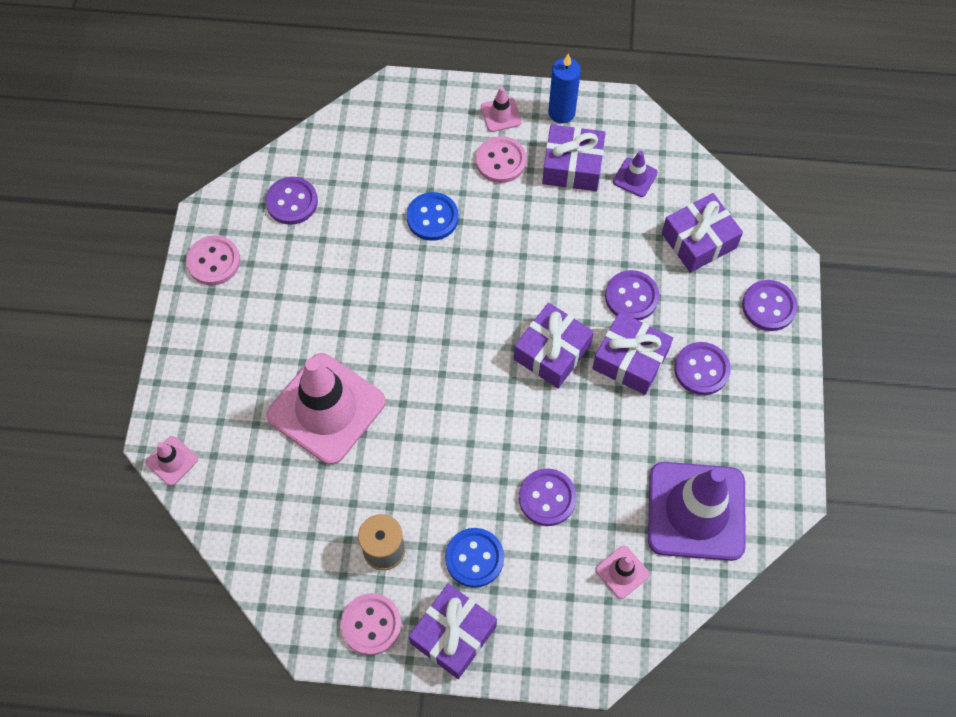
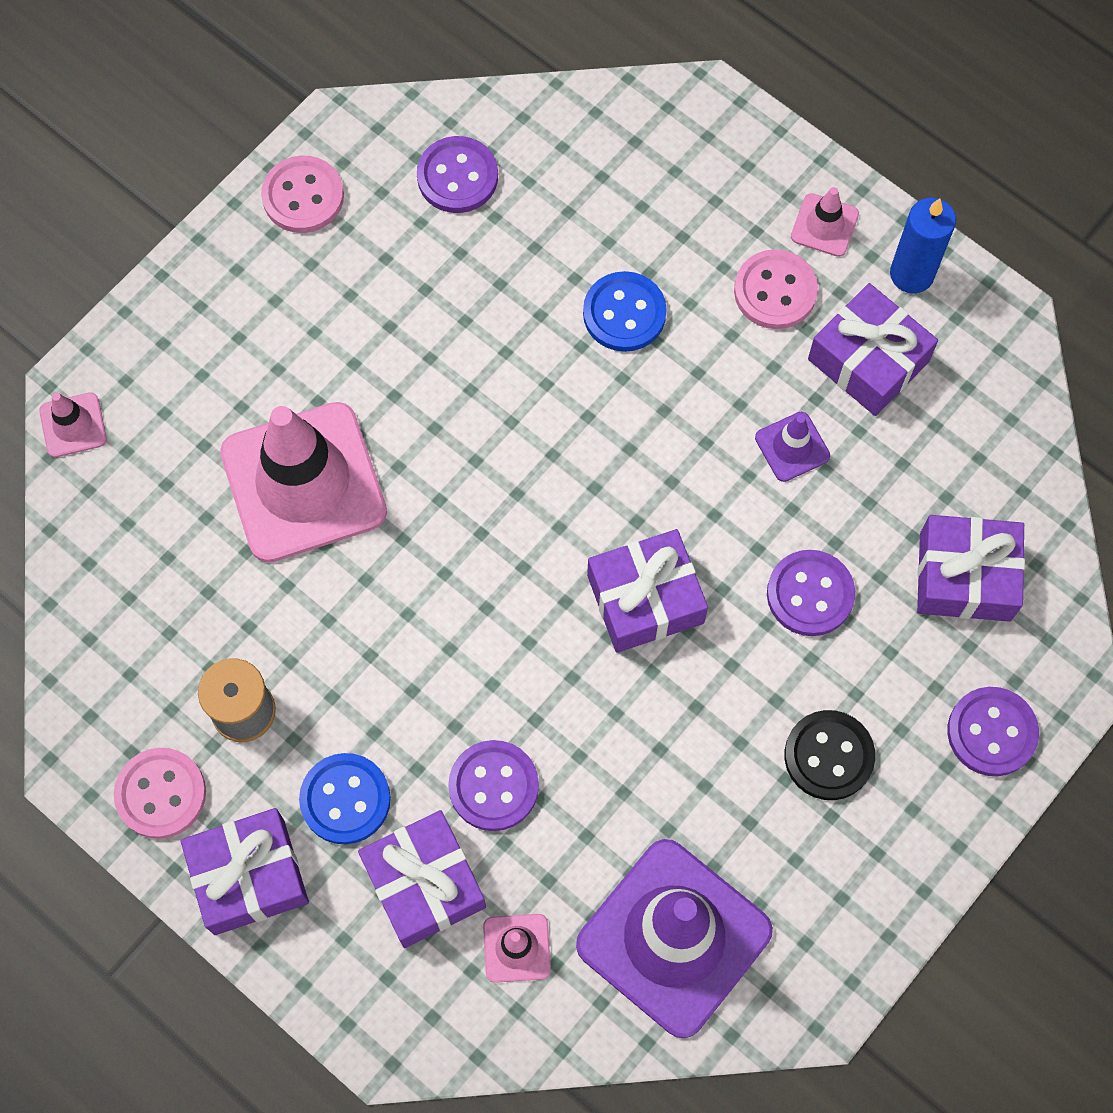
camera: 35 degrees right, 5 degrees up
purple gift [592,312,673,395] -> purple gift moved to [358,810,486,948]
purple traffic cone [613,151,658,197] -> purple traffic cone moved to [755,412,830,482]
purple button [674,342,731,395] -> black button [784,710,875,800]

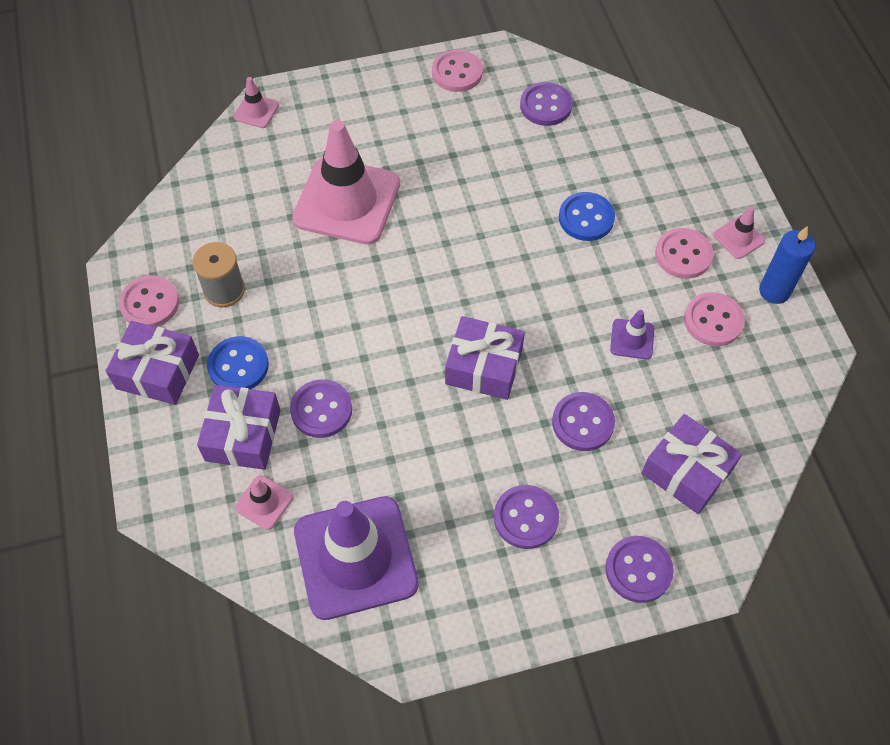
camera: 35 degrees right, 10 degrees down
black button [784,710,875,800] -> purple button [494,485,559,549]
purple gift [808,283,938,416] -> pink button [684,292,745,346]

